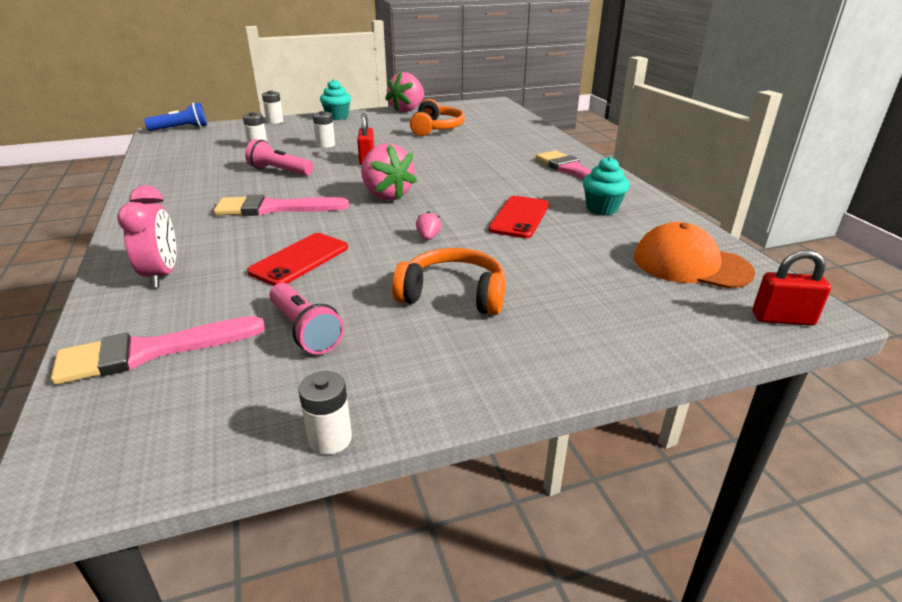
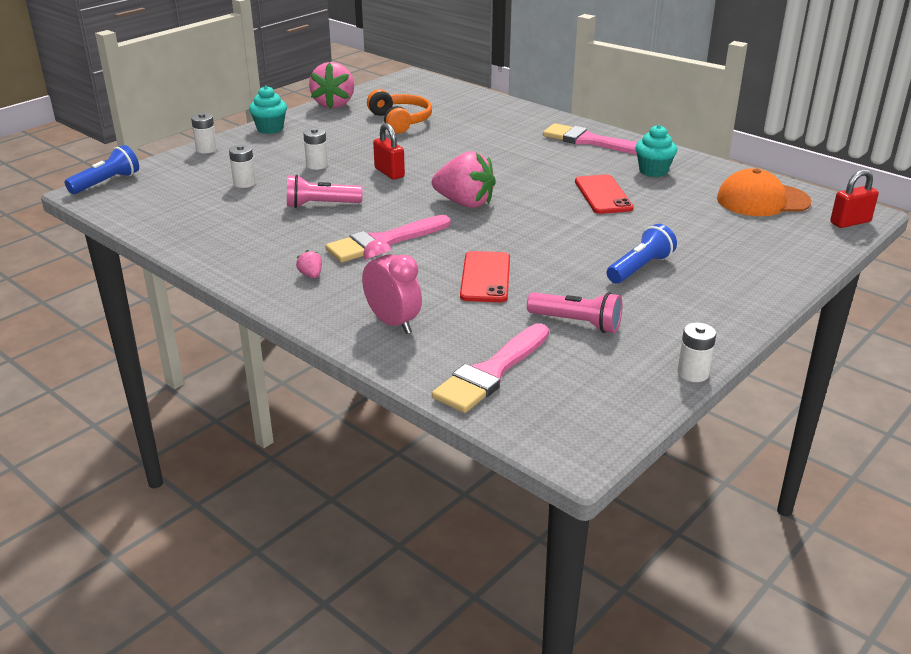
camera: 30 degrees left, 0 degrees up
orange headphones [392,248,505,315] -> blue flashlight [606,224,677,283]
pink strawberry [416,211,441,240] -> pink strawberry moved to [296,250,322,278]

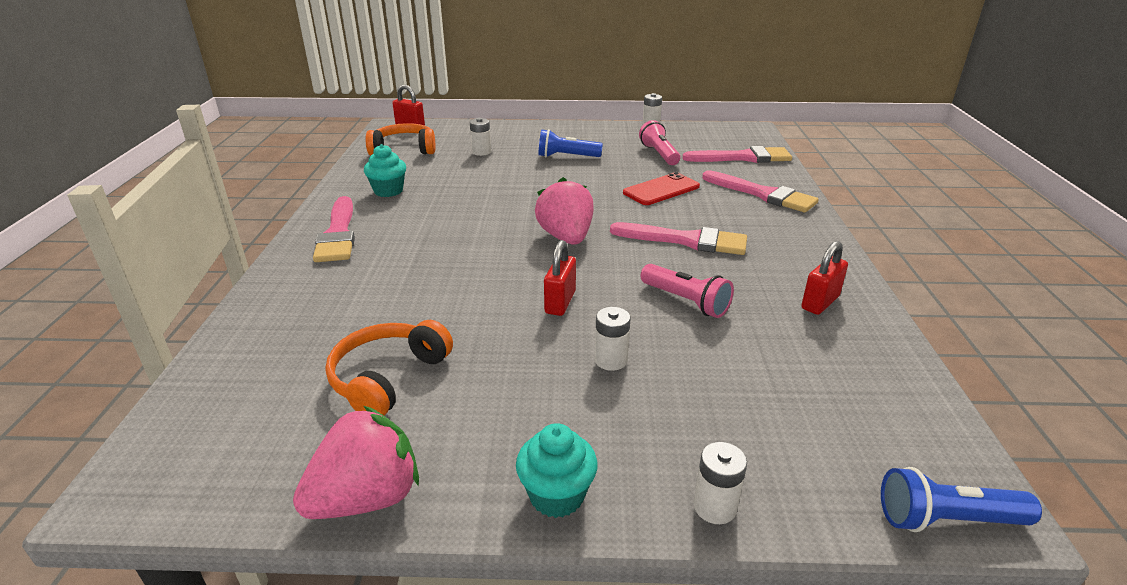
camera: 130 degrees left, 0 degrees up
white battery [229,145,256,188] -> white battery moved to [470,118,491,156]
pink strawberry [296,250,322,278] -> none
pink clock [362,240,422,334] -> pink brush [702,170,819,213]
red phone [575,174,634,214] -> none
orange cap [717,168,811,216] -> orange headphones [366,123,435,156]
none -> red padlock [801,241,848,315]

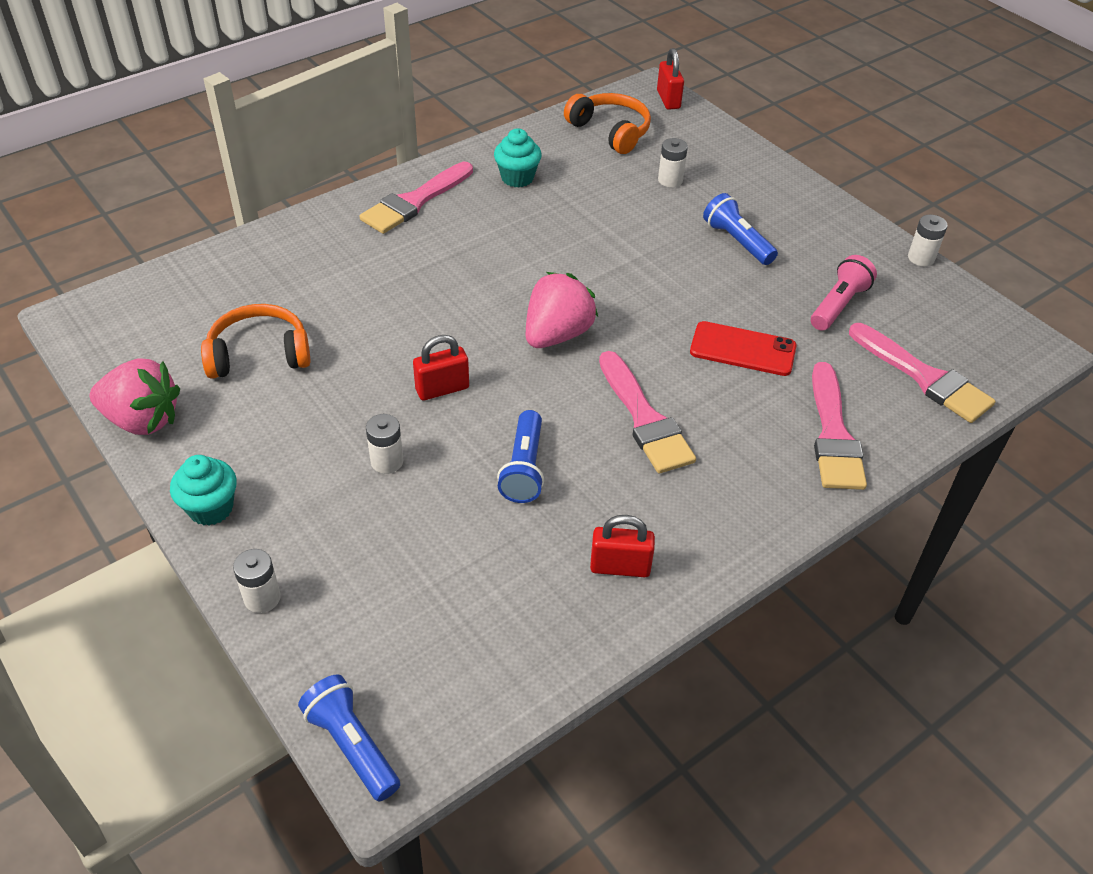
camera: 50 degrees right, 15 degrees up
pink flashlight [640,264,734,318] -> blue flashlight [497,410,544,503]

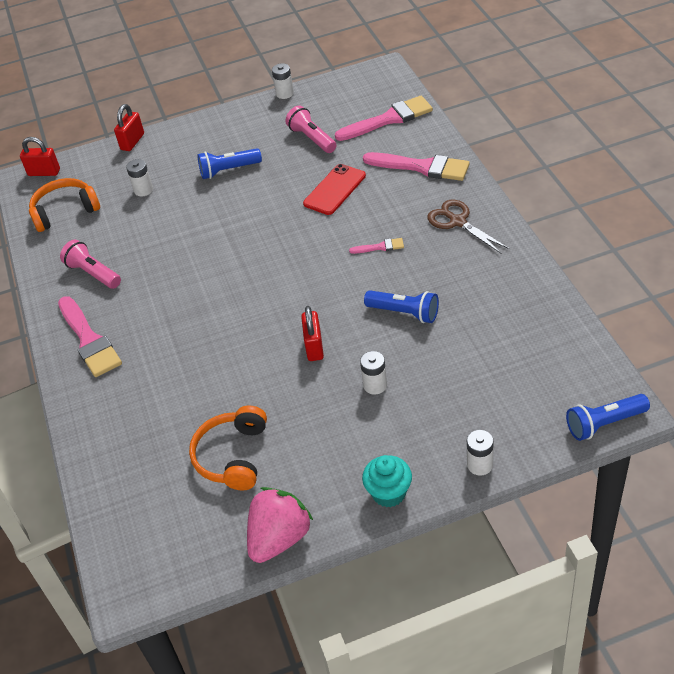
camera: 65 degrees left, 0 degrees up
turquoise cupcake [494,128,542,188] -> pink flashlight [60,240,121,289]
pink strawberry [526,272,598,348] -> none
red padlock [590,515,655,577] -> red padlock moved to [114,104,144,151]
pink brush [599,351,696,474] -> pink brush [349,238,404,254], size x0.47
none -> brown scissors [427,200,509,253]

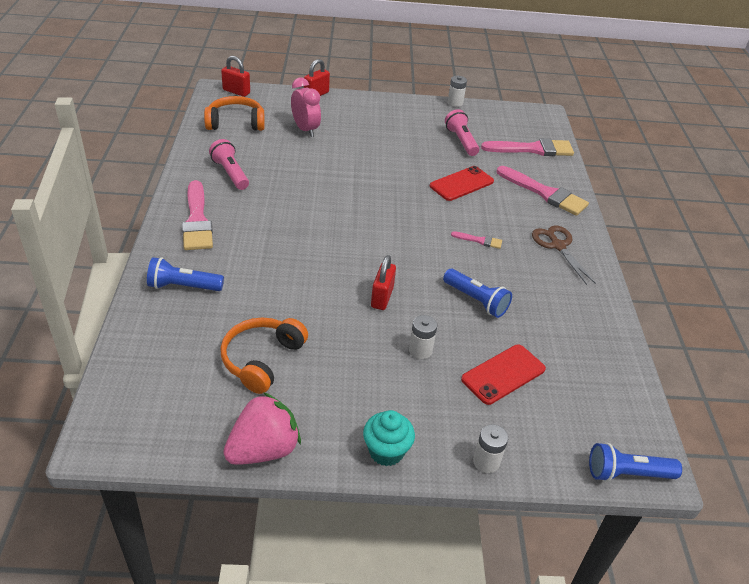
camera: 10 degrees right, 5 degrees down
white battery [126,159,153,196] -> pink clock [291,78,321,137]
blue flashlight [197,148,262,179] -> blue flashlight moved to [147,257,224,291]
none -> red phone [461,344,546,405]

